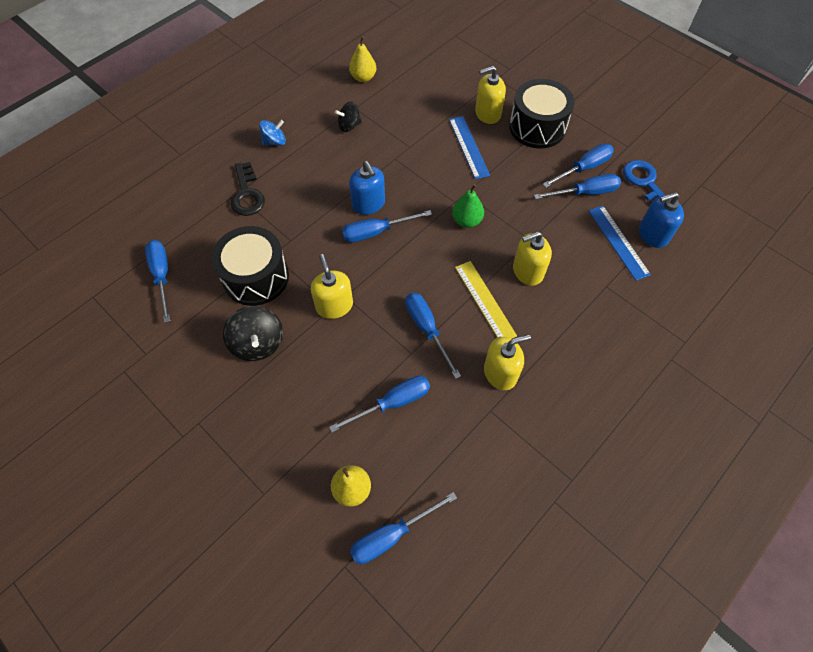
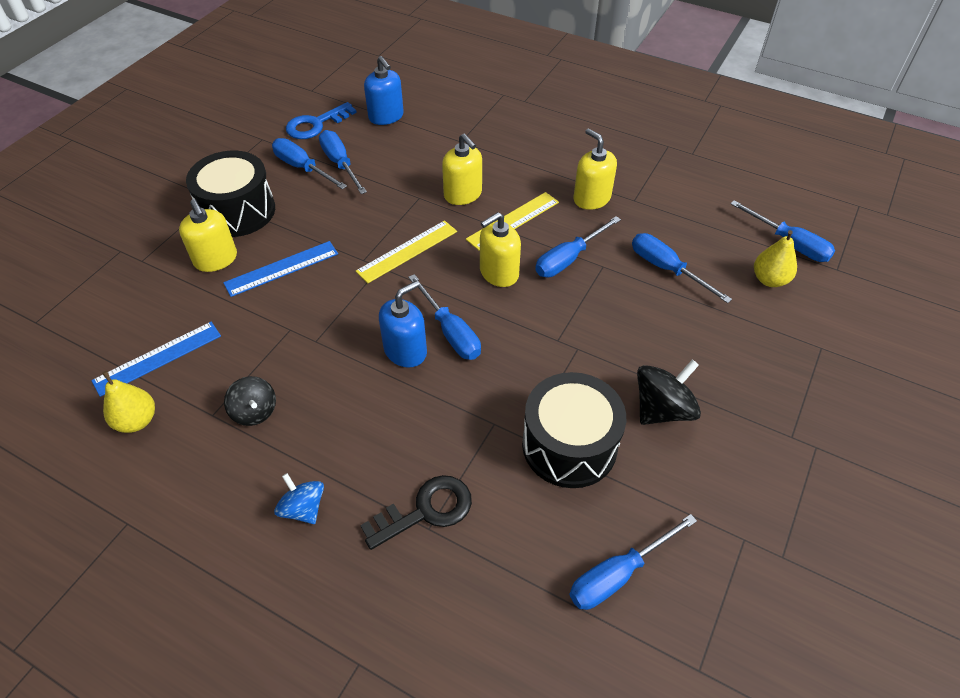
camera: 105 degrees left, 10 degrees down
yellow soap dispenser [311,254,353,319] -> yellow soap dispenser moved to [480,212,521,287]
green pear [452,184,484,228] -> yellow ruler [356,220,457,283]
blue ruler [589,206,651,281] -> blue ruler moved to [91,322,221,397]

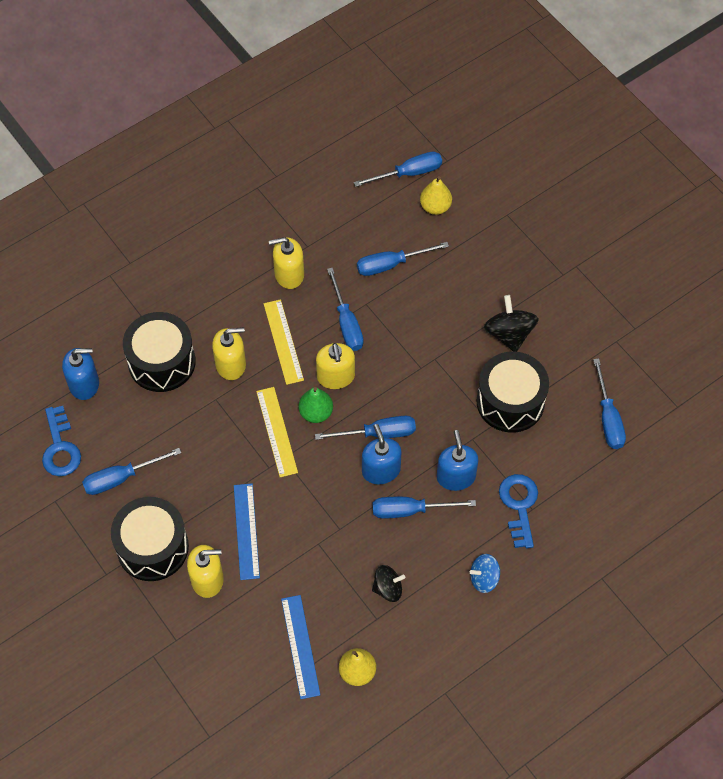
camera: 65 degrees left, 10 degrees up
blue screwdriver [319,130,367,194] -> blue screwdriver moved to [373,497,476,518]
black key [360,475,472,550] -> blue key [499,474,538,548]
none -> black drum [123,312,196,392]
none -> green pear [299,387,333,423]
none -> blue soap dispenser [437,430,478,491]

